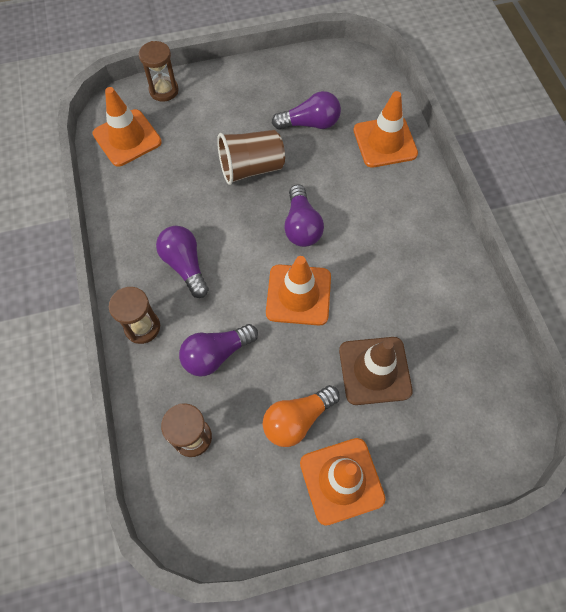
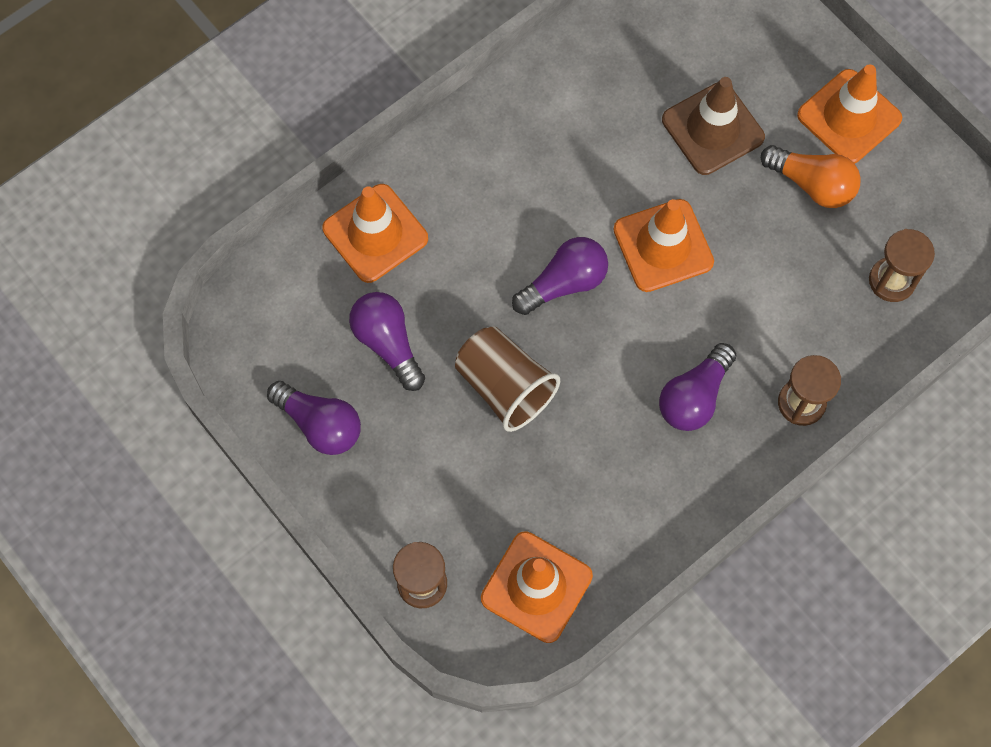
camera: 115 degrees left, 5 degrees up
purple light bulb [179,324,258,377] -> purple light bulb moved to [267,381,361,455]

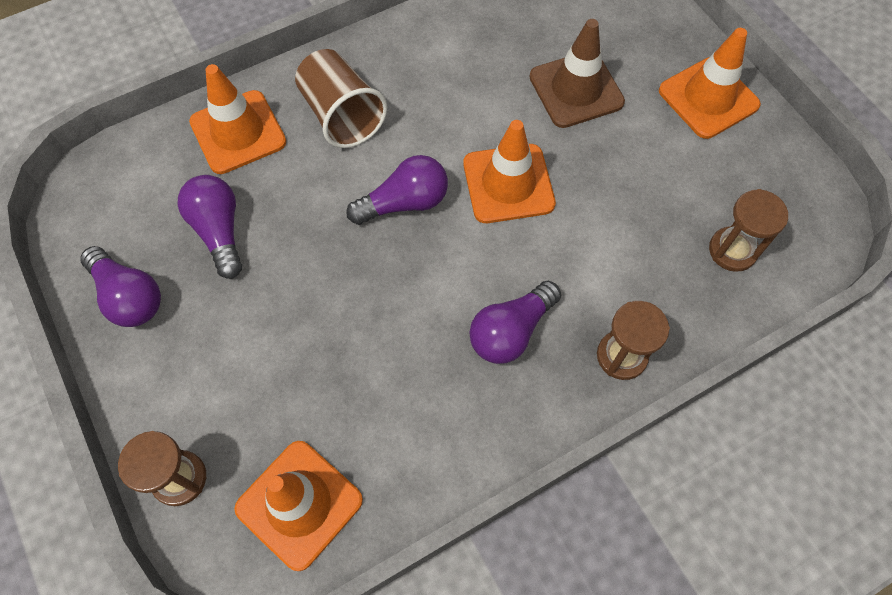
camera: 10 degrees right, 5 degrees down
brown cup [455,326,560,432] -> brown cup moved to [295,49,387,148]
orange light bulb [761,145,861,208] -> none

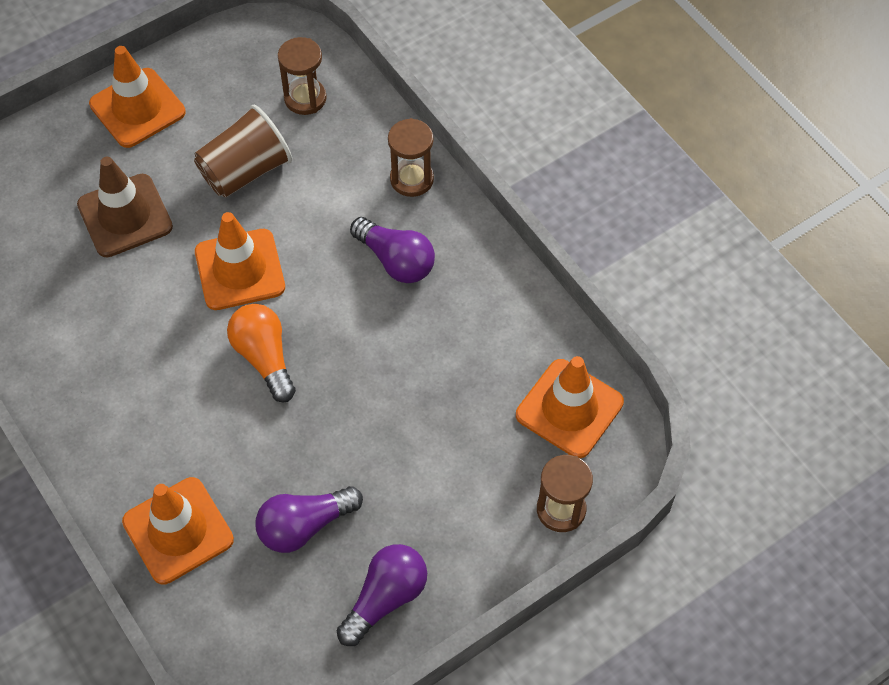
camera: 95 degrees left, 5 degrees down
brown cup [295,49,387,148] -> brown cup moved to [194,105,292,198]
purple light bulb [346,155,448,225] -> orange light bulb [227,304,296,402]

